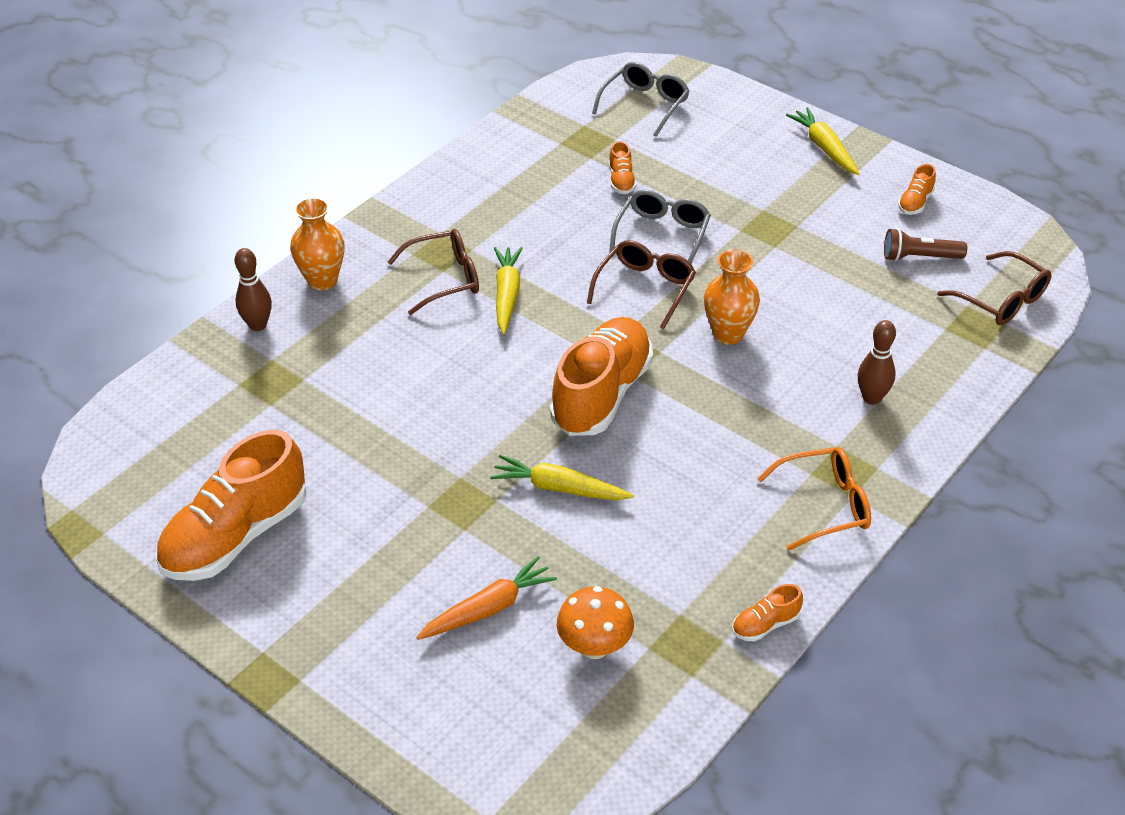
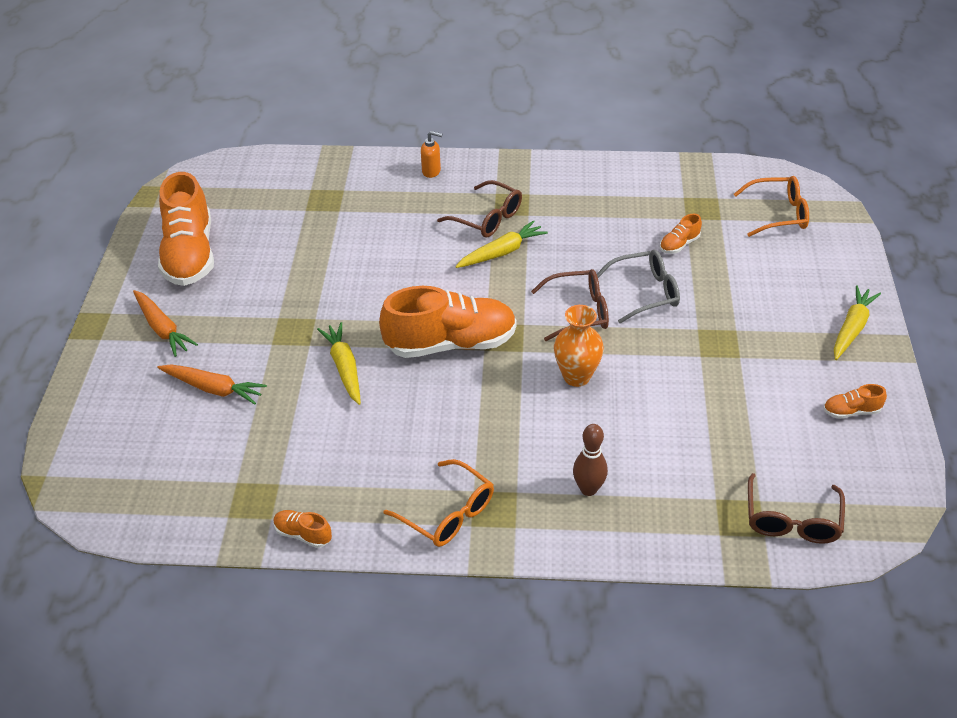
camera: 55 degrees right, 0 degrees up
orange shoe [155,430,306,581] -> orange shoe turned 105 degrees counterclockwise [158,172,214,286]
brown bowling pin [235,248,272,331] -> none
orange vase [290,197,344,291] -> orange soap dispenser [421,131,442,178]
orange mushroom [557,586,634,659] -> none
grey glasses [592,62,690,137] -> orange glasses [734,176,809,237]
brown flashlight [884,228,967,261] -> none
none -> orange carrot [133,290,198,357]

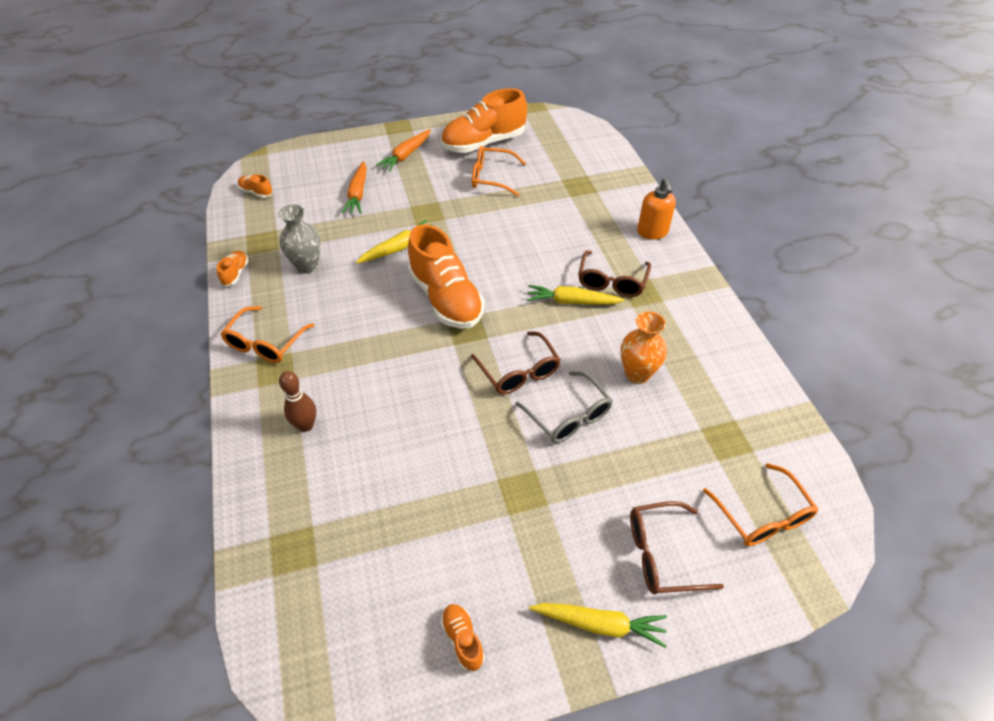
camera: 70 degrees right, 5 degrees up
orange soap dispenser [421,131,442,178] -> orange soap dispenser [637,178,676,239], size x1.51
yellow carrot [455,220,548,268] -> yellow carrot turned 150 degrees clockwise [527,285,625,305]
orange vase [554,305,604,387] -> orange vase moved to [620,311,667,384]
orange shoe [660,214,702,254] -> orange shoe moved to [238,174,273,198]
brown glasses [748,473,845,544] -> brown glasses moved to [630,501,724,595]
none -> grey vase [278,204,321,274]
none -> orange glasses [472,146,526,196]

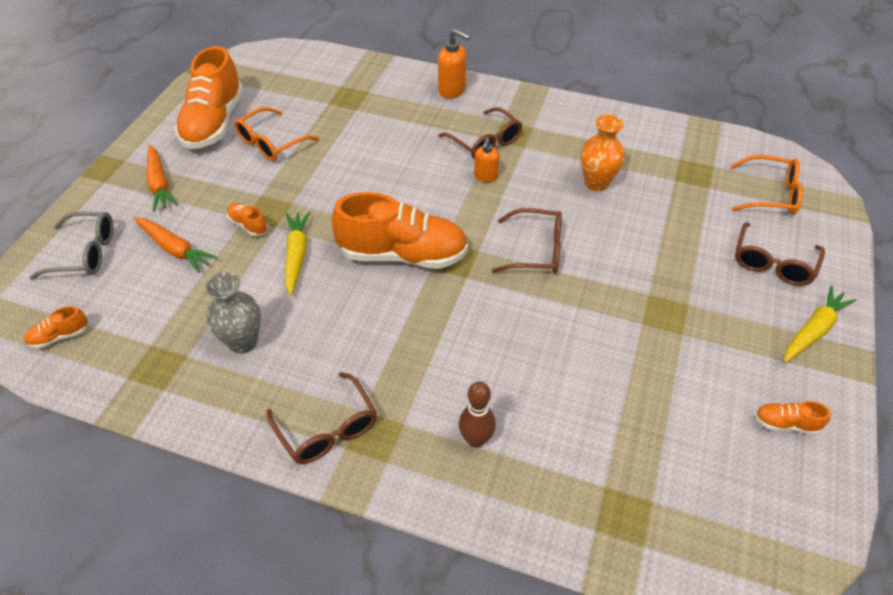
camera: 55 degrees left, 0 degrees up
orange shoe [216,251,249,286] -> orange shoe moved to [227,202,268,236]
orange glasses [221,306,314,363] -> brown glasses [267,372,377,464]
grey glasses [515,371,613,443] -> grey glasses moved to [29,212,114,280]
yellow carrot [527,285,625,305] -> orange soap dispenser [474,138,499,182]

